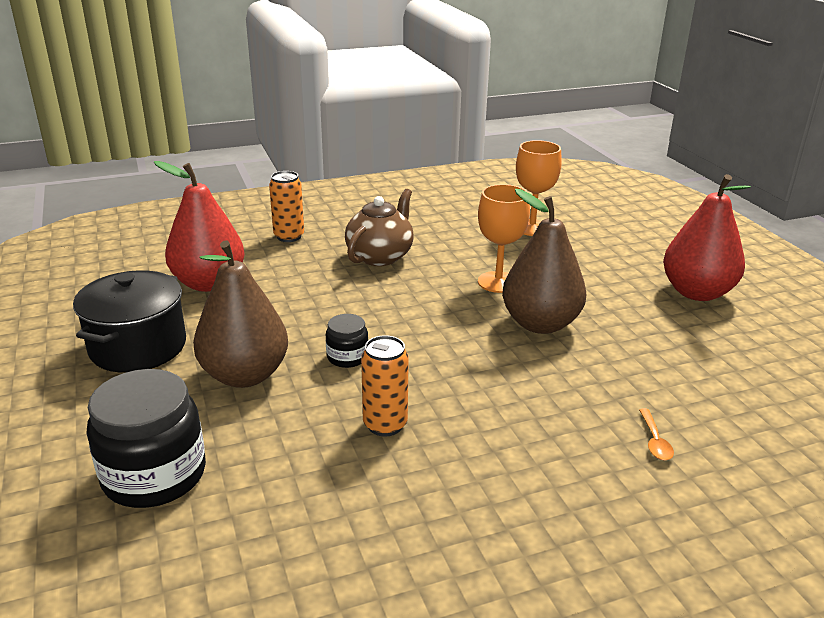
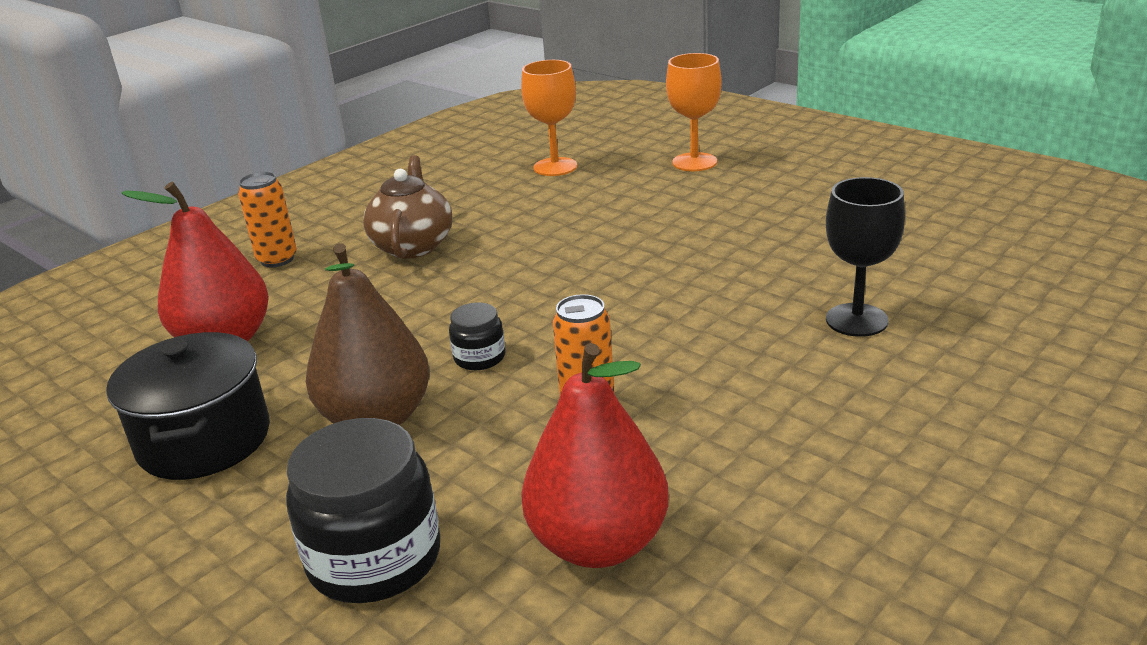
camera: 25 degrees left, 0 degrees up
orange goblet [478,184,530,293] -> orange goblet moved to [666,53,722,171]
brown pear [502,189,586,334] -> none
orange spoon [639,408,674,460] -> black goblet [826,177,905,337]
red pear [663,174,751,301] -> red pear moved to [521,343,669,568]

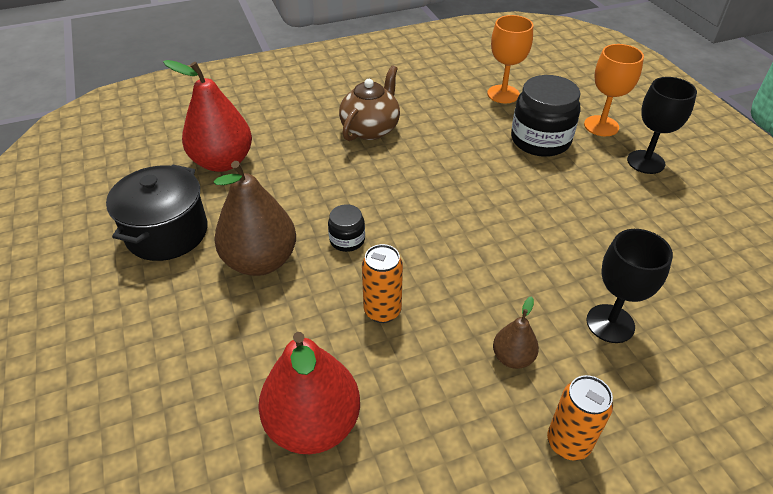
camera: 25 degrees right, 15 degrees up
orange can [238,172,297,267] -> orange can moved to [547,375,613,461]
black jar [286,418,440,603] -> black jar moved to [511,75,581,157]
none -> brown pear [493,296,539,369]
none -> black goblet [627,77,697,174]

